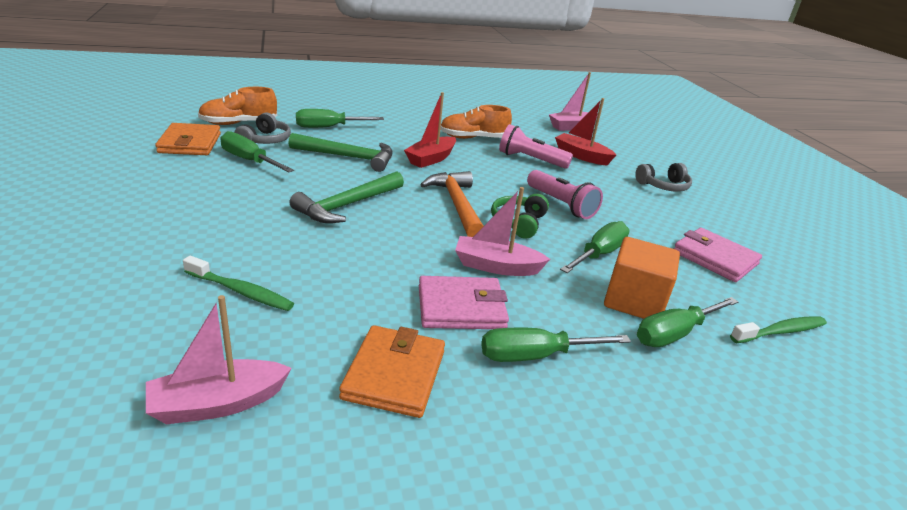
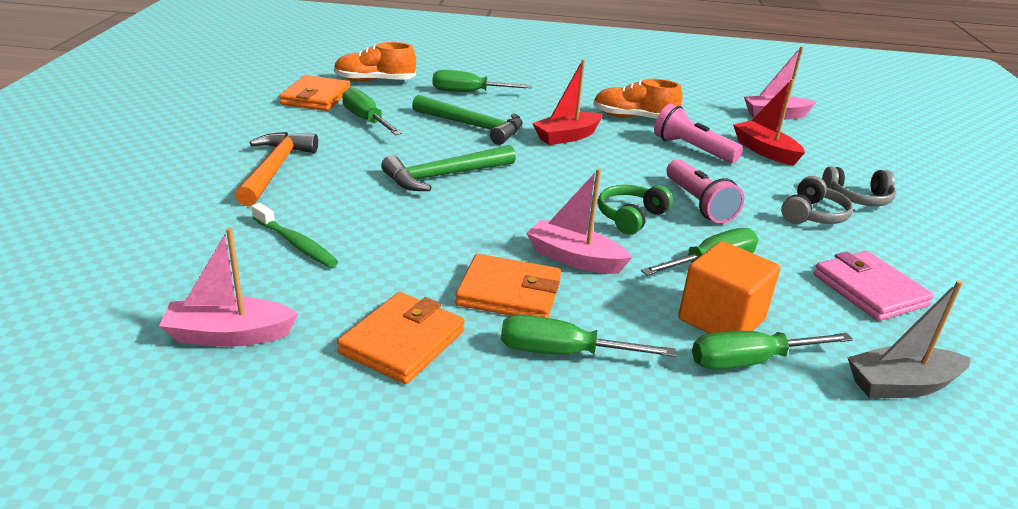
camera: 20 degrees right, 0 degrees up
grey headphones [234,113,291,144] -> grey headphones moved to [781,176,853,224]
pink wallet [419,276,509,329] -> orange wallet [455,254,561,318]
orange hammer [420,171,483,237] -> orange hammer moved to [235,132,318,206]
green toothbrush [730,316,827,343] -> grey boat [847,280,971,398]

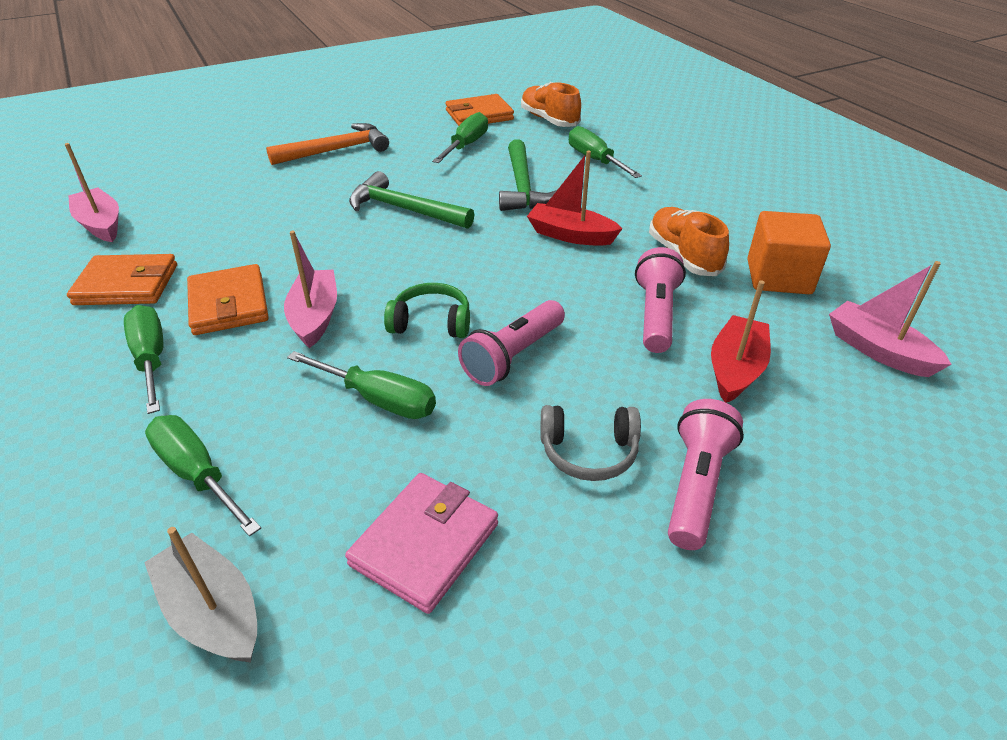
camera: 60 degrees right, 10 degrees up
green toothbrush [252,203,338,268] -> none
orange cube [678,241,780,334] -> orange cube moved to [747,211,831,294]
grey headphones [822,166,896,206] -> pink flashlight [668,399,744,550]

